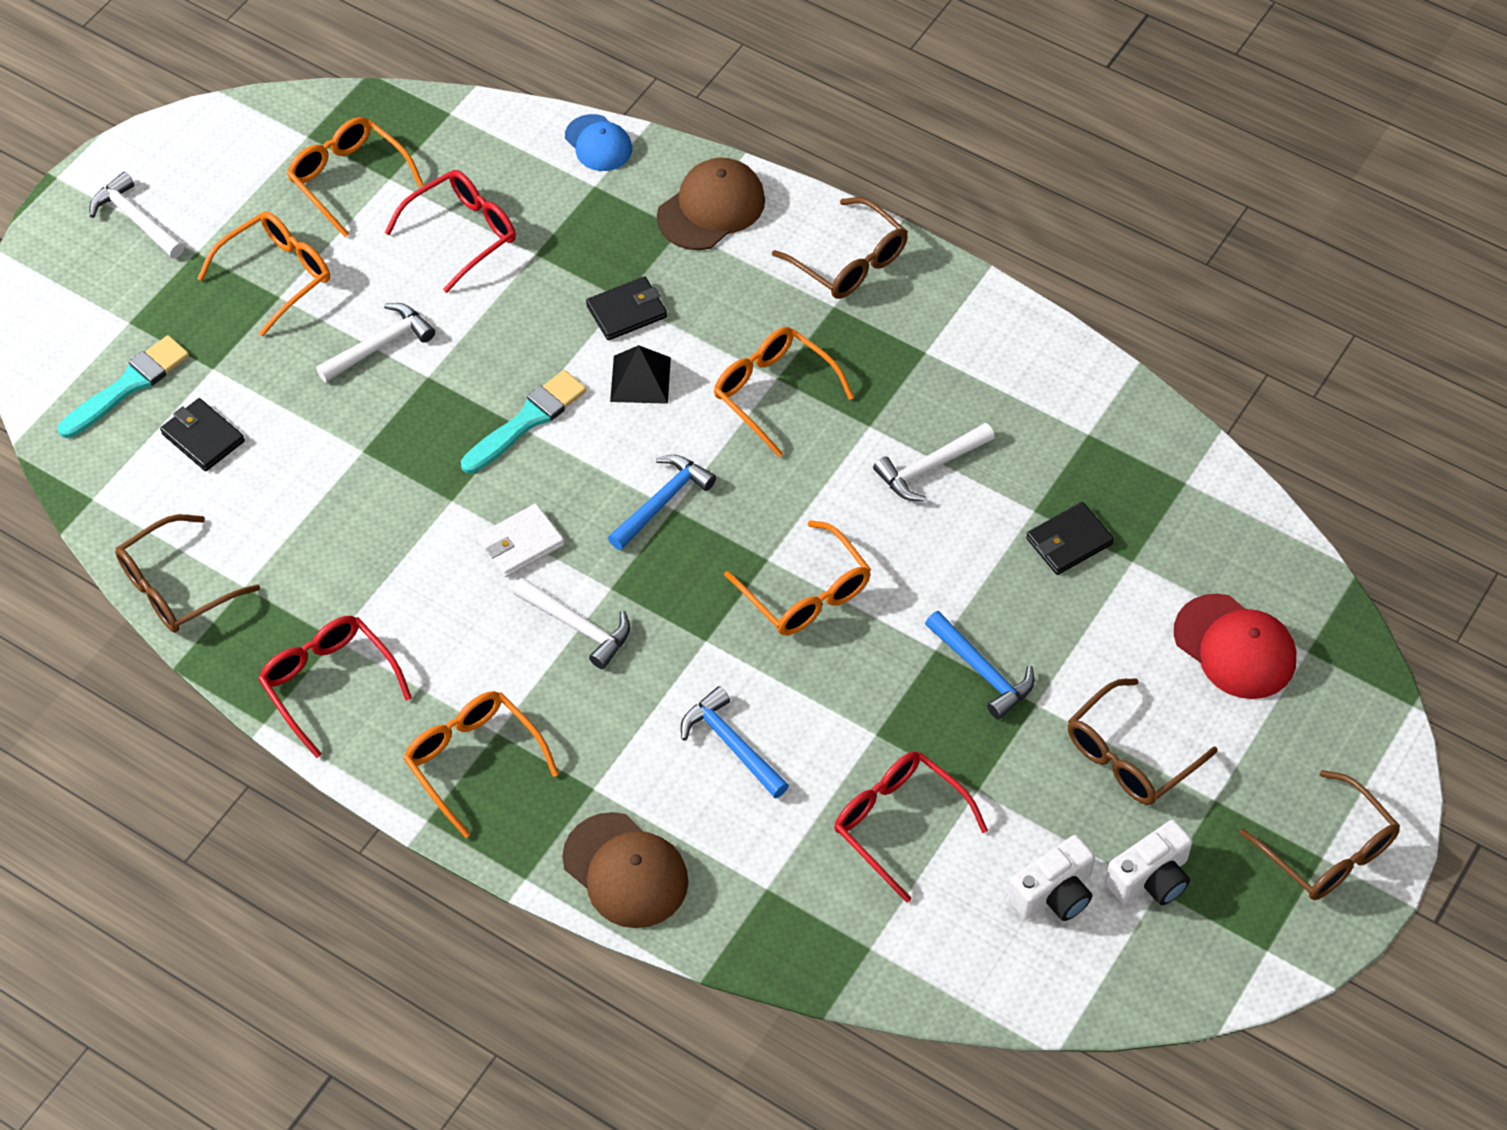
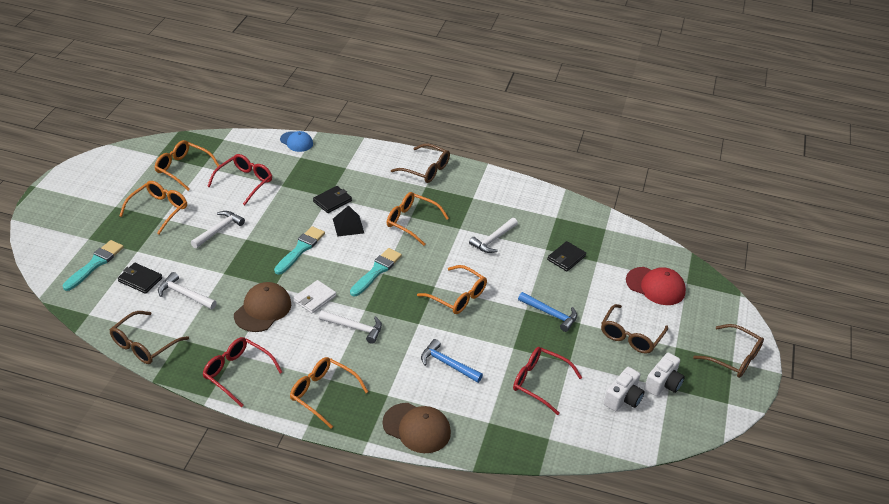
camera: 20 degrees left, 15 degrees down
white hammer [89,172,184,258] -> white hammer moved to [158,272,217,309]
blue hammer [608,455,716,550] -> turquoise brush [350,248,402,296]
brown cap [657,157,765,250] -> brown cap moved to [234,282,291,332]

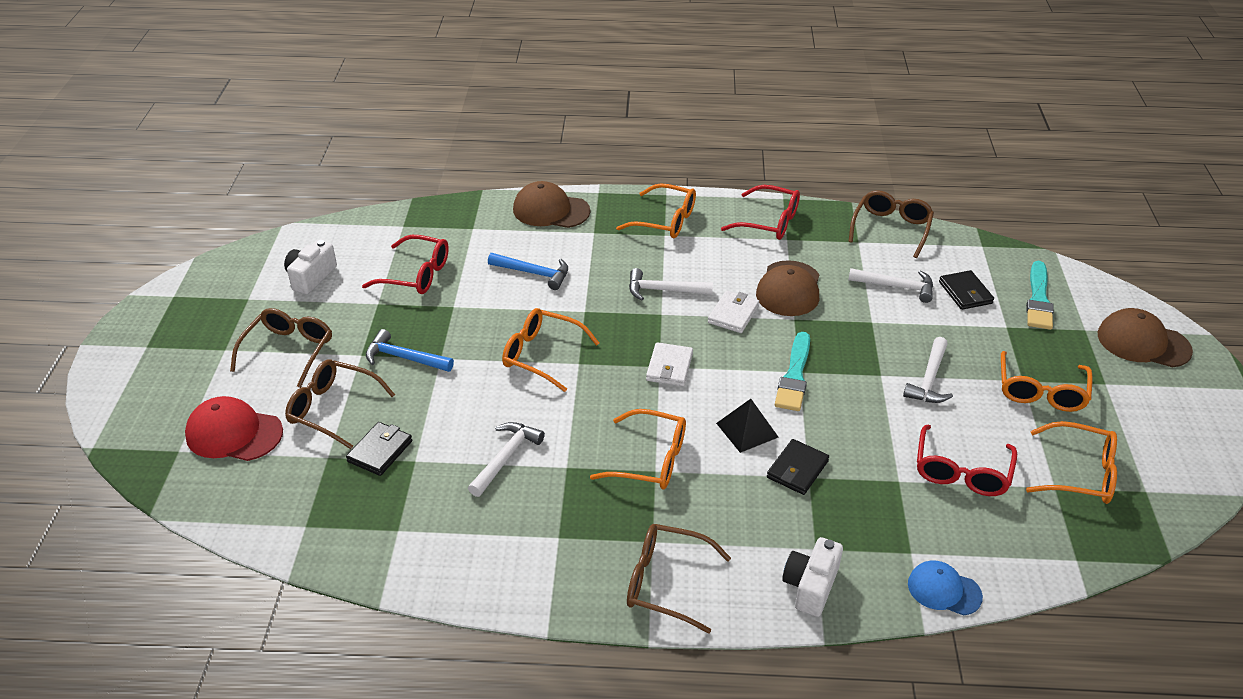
camera: 170 degrees right, 0 degrees up
black wallet [118,263,162,294] -> black wallet turned 60 degrees clockwise [939,270,994,310]
turquoise brush [350,248,402,296] -> white wallet [646,342,693,386]
white camera [644,352,685,396] -> white camera moved to [782,537,843,617]
brown glasses [693,324,764,378] -> brown glasses moved to [285,359,395,449]
none -> brown cap [1098,308,1193,367]

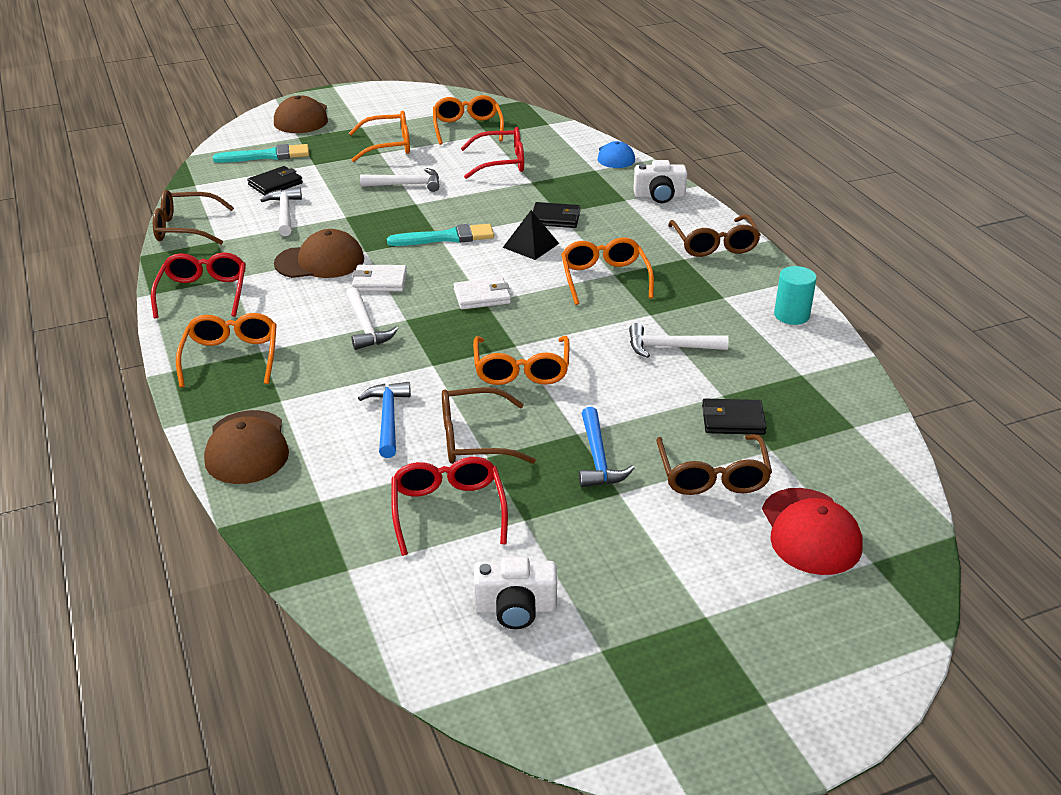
camera: 115 degrees left, 5 degrees down
brown glasses [230,308,332,388] -> brown glasses moved to [442,387,536,464]
none -> turquoise cylinder [774,266,817,325]

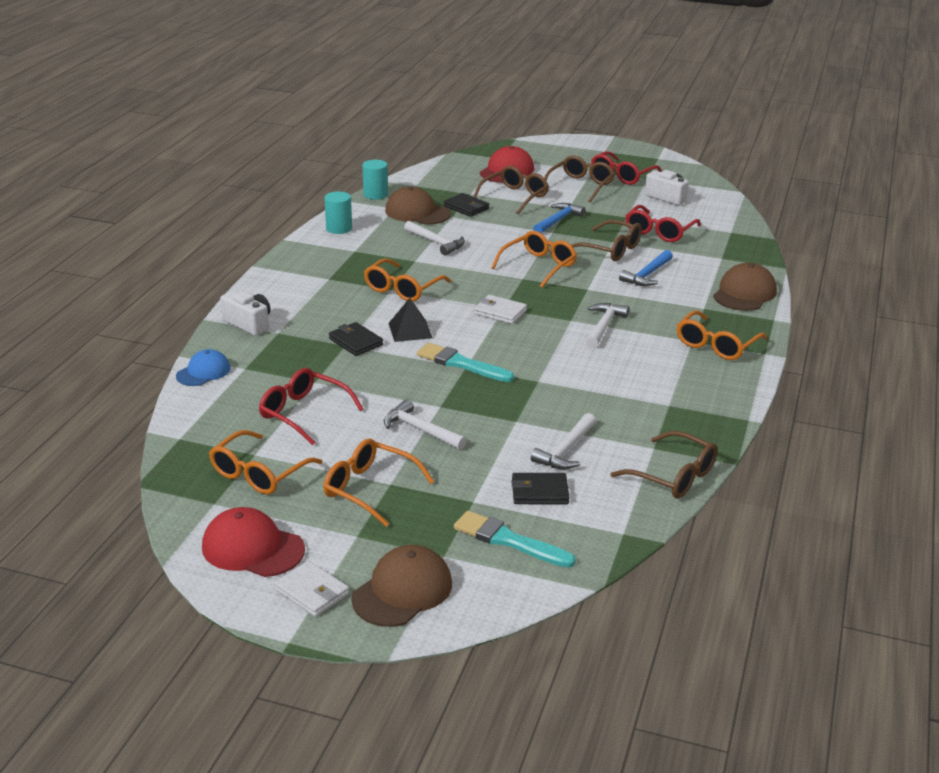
camera: 140 degrees left, 5 degrees down
red glasses [151,252,246,319] -> red glasses moved to [591,151,662,185]
brown cap [274,229,364,278] -> brown cap moved to [385,187,451,225]
white wallet [352,265,407,292] -> white wallet moved to [274,561,349,617]
brown glasses [668,214,761,257] -> brown glasses moved to [544,155,615,203]
none -> red cap [202,507,305,577]
none -> turquoise cylinder [362,160,388,200]

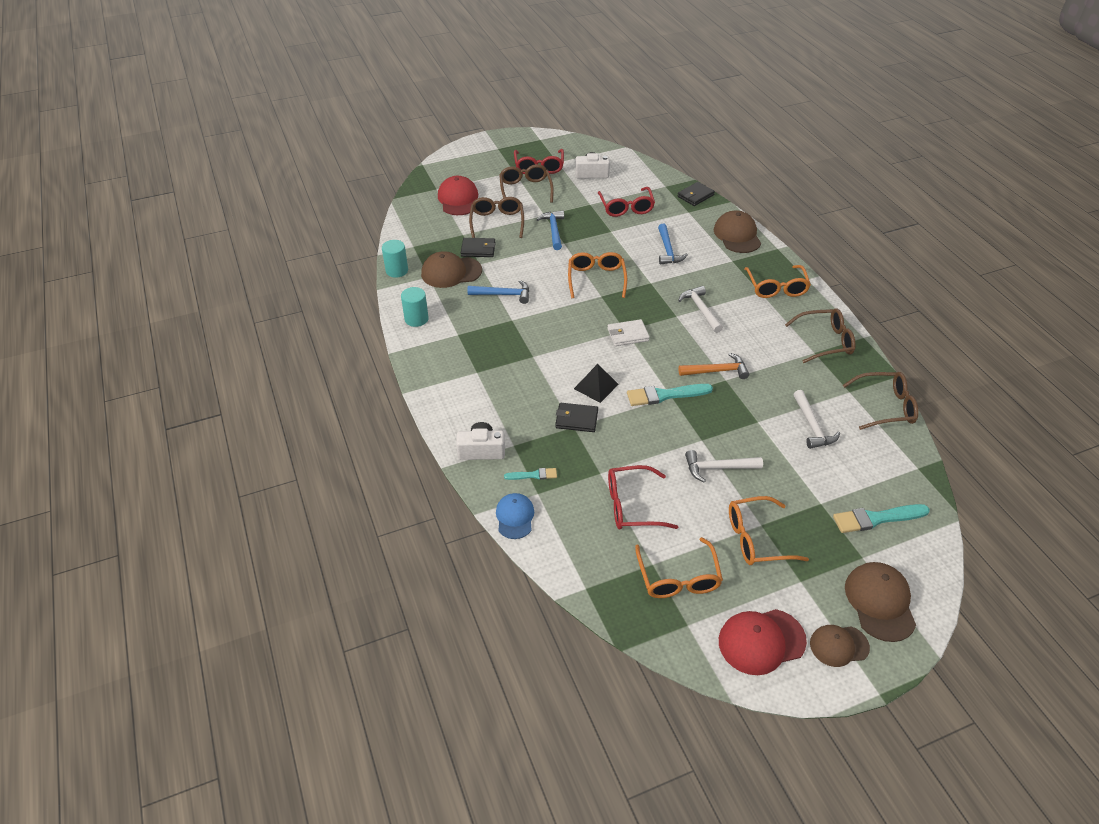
camera: 40 degrees left, 15 degrees up
white wallet [274,561,349,617] -> brown cap [810,625,870,667]
orange glasses [364,258,451,301] -> none
white hammer [404,221,465,256] -> blue hammer [467,280,529,304]
black wallet [511,473,570,504] -> black wallet moved to [677,182,715,206]
brown glasses [571,220,642,261] -> brown glasses moved to [785,308,856,363]
none -> turquoise brush [504,468,557,480]
none -> orange hammer [678,353,749,379]

